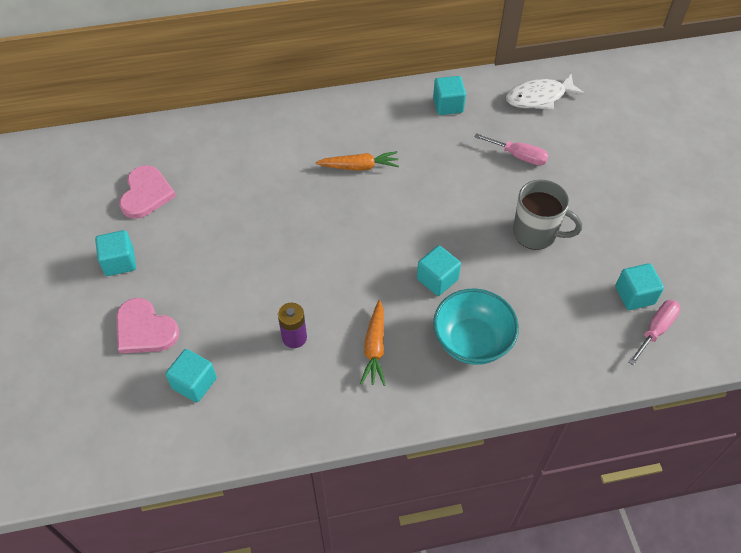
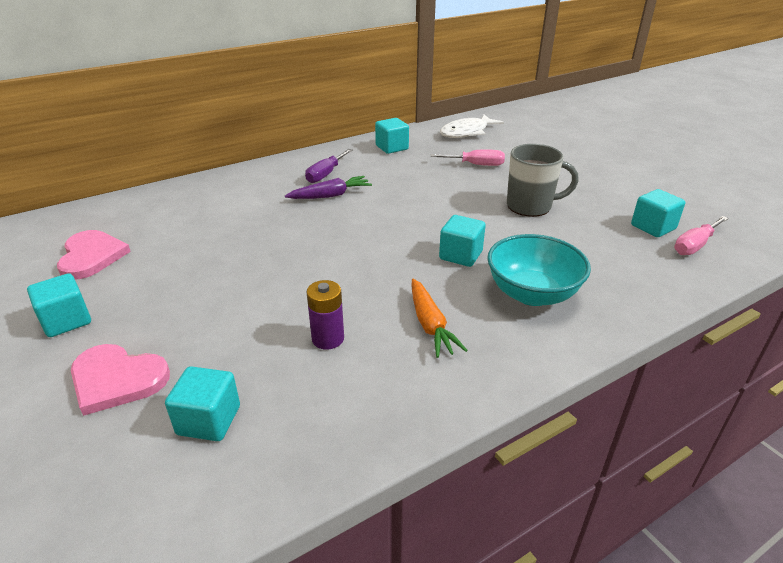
camera: 20 degrees left, 20 degrees down
orange carrot [315,151,399,171] -> purple carrot [285,176,372,199]
pink screwdriver [628,300,681,365] -> pink screwdriver turned 150 degrees counterclockwise [674,216,728,255]
none -> purple screwdriver [305,149,352,183]

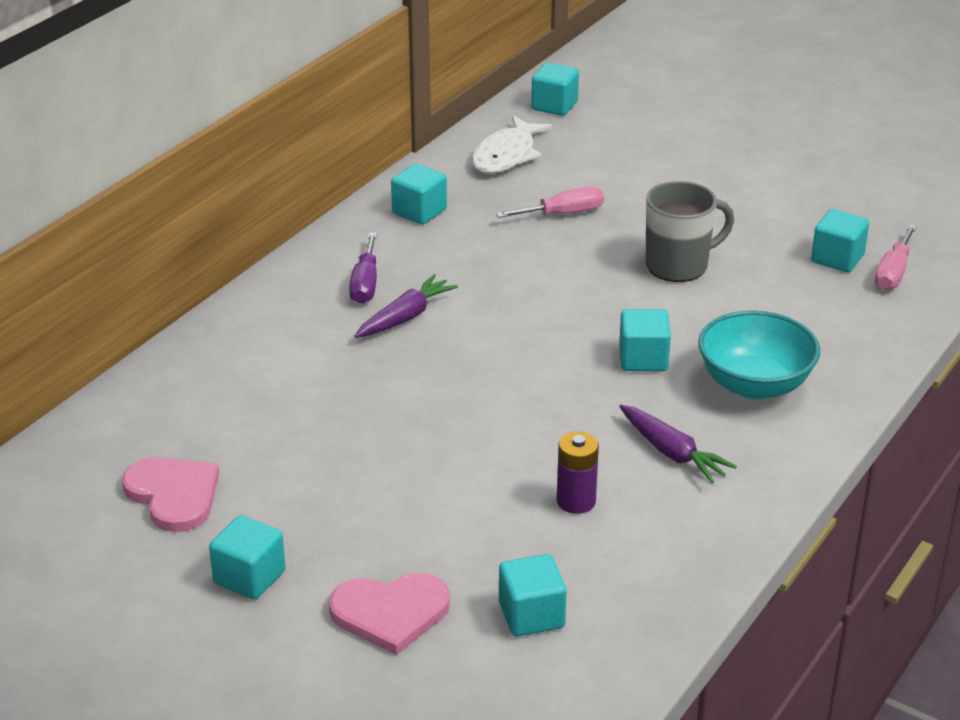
camera: 25 degrees left, 0 degrees up
orange carrot [412,279,468,358] -> purple carrot [619,405,737,483]
none -> turquoise cube [531,62,579,116]

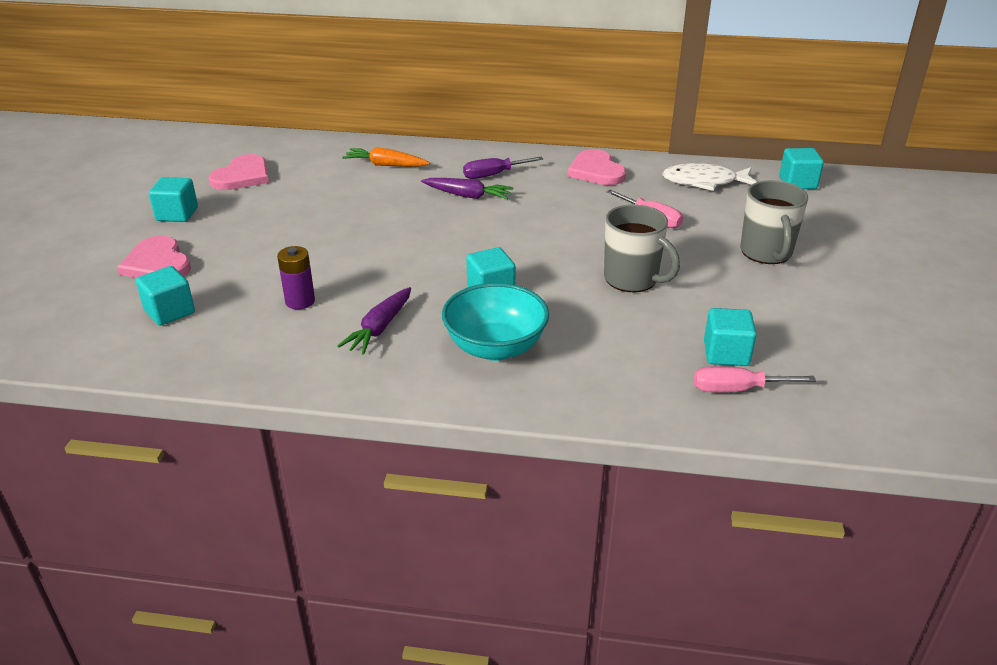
camera: 65 degrees right, 0 degrees up
turquoise cube [391,163,447,224] -> pink heart [567,149,626,185]
none -> orange carrot [342,147,430,167]
none -> grey mug [740,180,808,264]

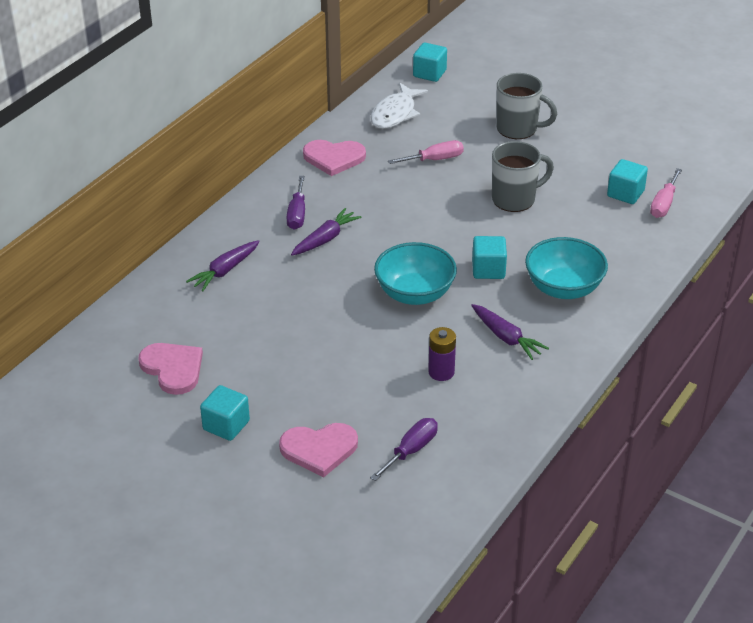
camera: 65 degrees left, 5 degrees up
turquoise cube [136,266,195,326] -> purple screwdriver [370,418,438,481]
orange carrot [342,147,430,167] -> purple carrot [186,240,260,291]
none -> turquoise bowl [374,242,457,305]

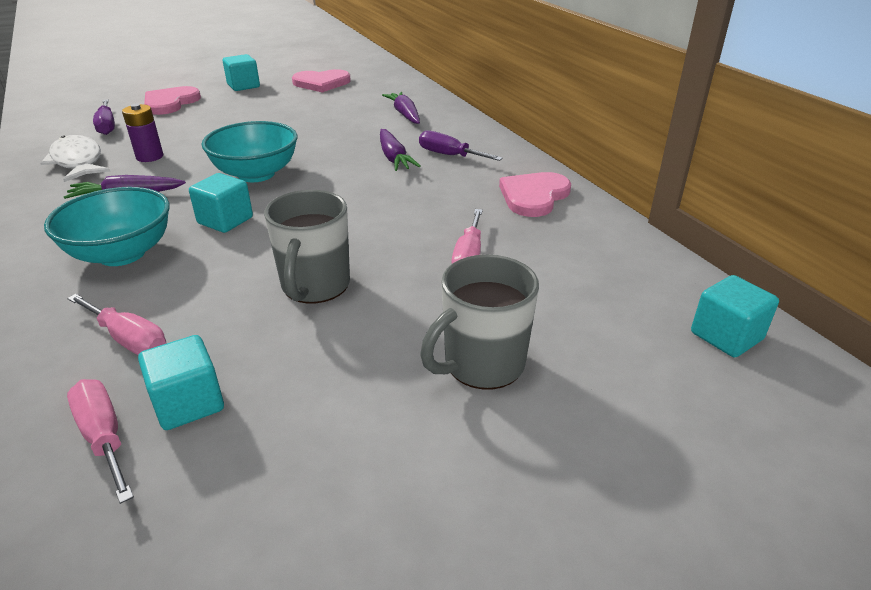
camera: 120 degrees right, 5 degrees down
white fish [370,83,428,129] -> white fish moved to [40,135,110,182]
none -> pink screwdriver [67,294,166,355]

